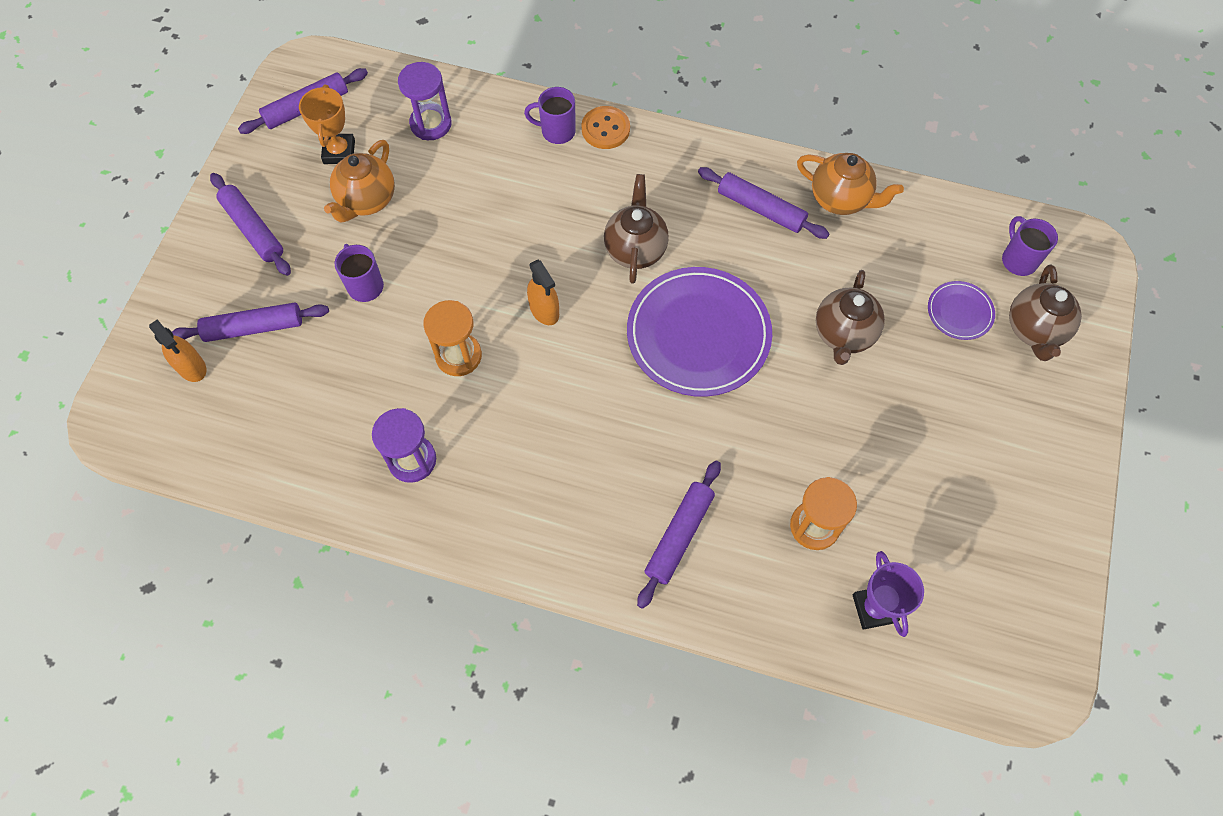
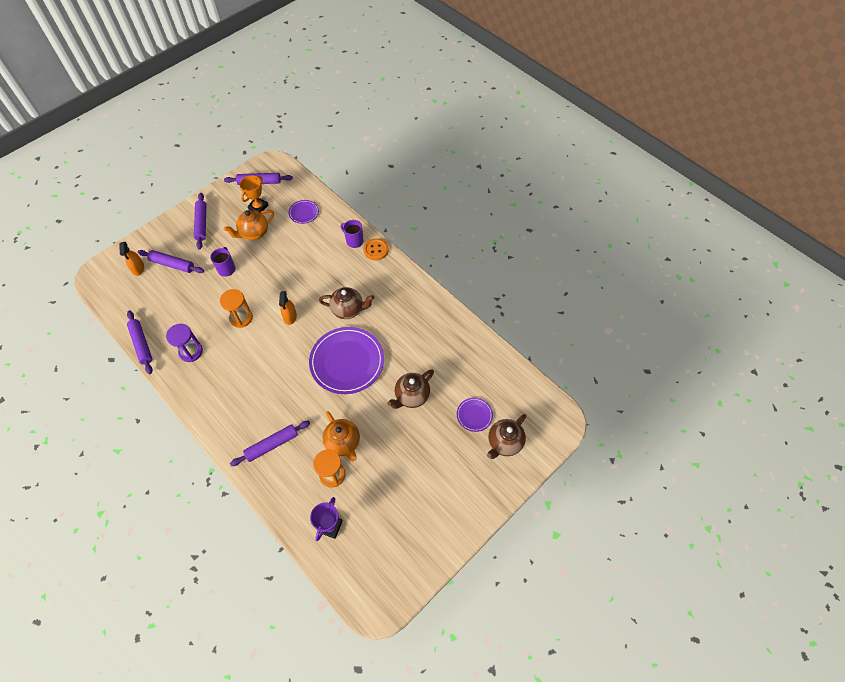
camera: 30 degrees right, 5 degrees down
purple hourglass [398,62,452,140] -> purple plate [289,200,319,224]
brown teapot [604,174,669,284] -> brown teapot turned 60 degrees clockwise [319,287,374,319]
purple rolling pin [698,167,829,239] -> purple rolling pin moved to [127,310,153,374]
orange teapot [797,153,904,215] -> orange teapot moved to [323,411,360,461]
purple mug [1002,216,1058,276] -> none

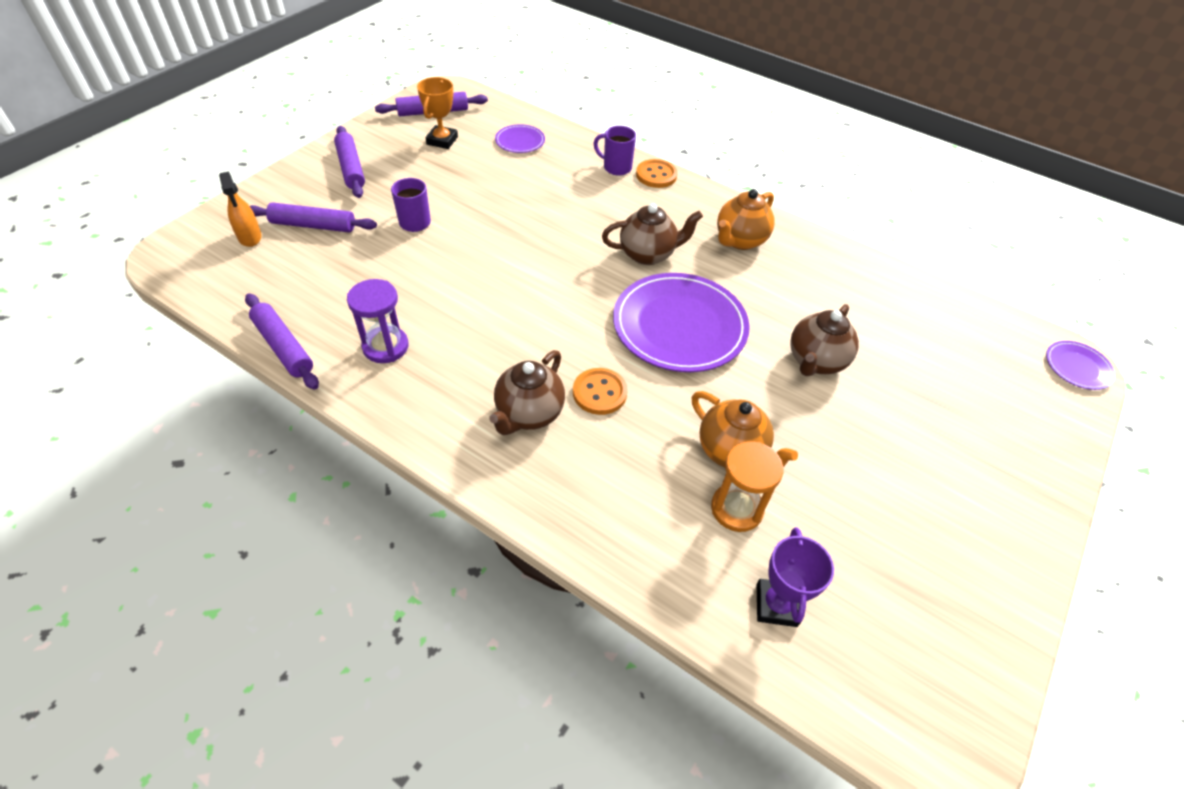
camera: 15 degrees left, 10 degrees down
orange hourglass [220,289,253,328] -> none
orange teapot [224,210,274,240] -> orange teapot moved to [717,189,775,250]
purple rolling pin [230,421,310,466] -> none
orange spray bottle [279,291,297,325] -> none
purple plate [457,398,493,432] -> purple plate moved to [1046,341,1115,390]
brown teapot [487,414,526,459] -> brown teapot moved to [489,350,565,435]
none -> orange button [573,368,628,415]

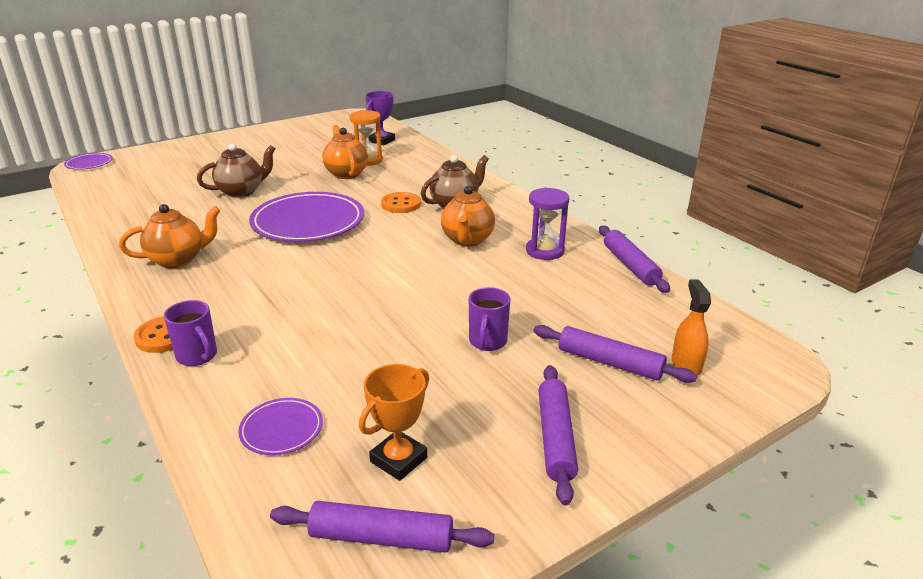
camera: 155 degrees left, 20 degrees down
brown teapot [602,203,703,265] -> none
none -> orange teapot [441,186,495,247]

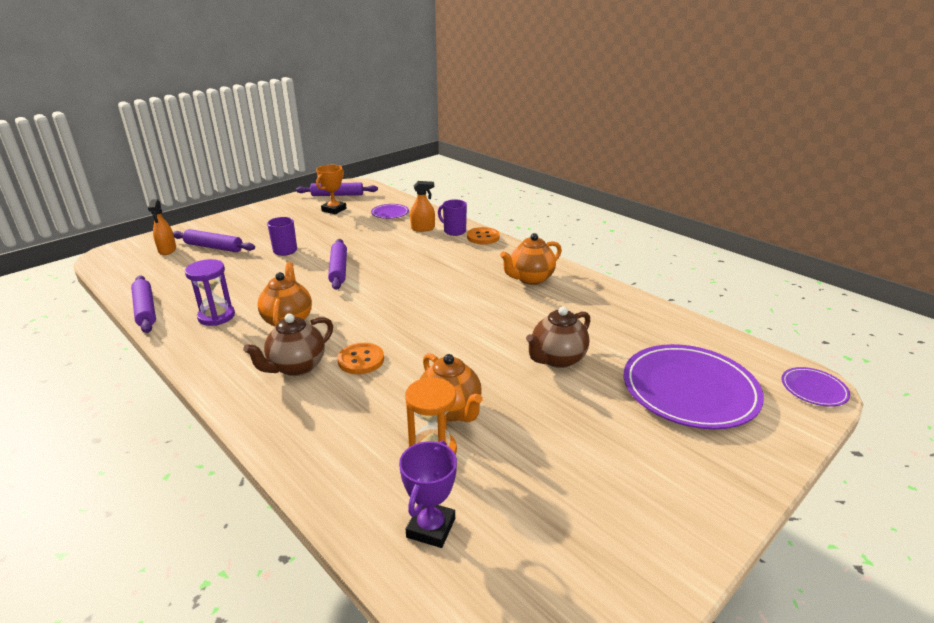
camera: 170 degrees right, 0 degrees up
purple plate [249,192,364,242] -> purple plate moved to [624,344,764,429]
purple rolling pin [538,365,578,506] -> purple rolling pin moved to [328,239,347,290]
none -> orange spray bottle [410,181,435,232]

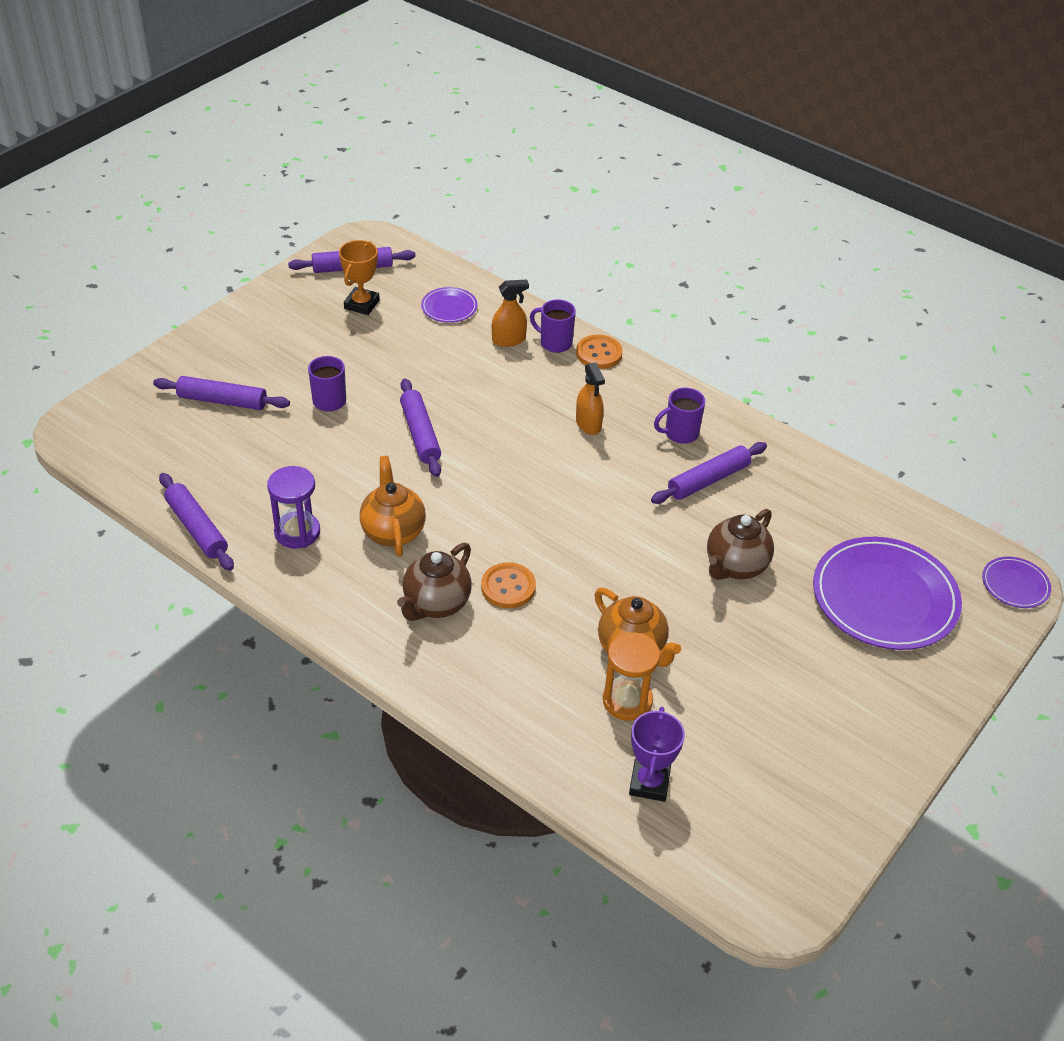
camera: 10 degrees left, 15 degrees up
orange spray bottle [148,199,176,255] -> orange spray bottle moved to [576,362,605,435]
orange teapot [500,233,562,285] -> purple mug [654,388,705,444]
none -> purple rolling pin [651,442,767,504]

